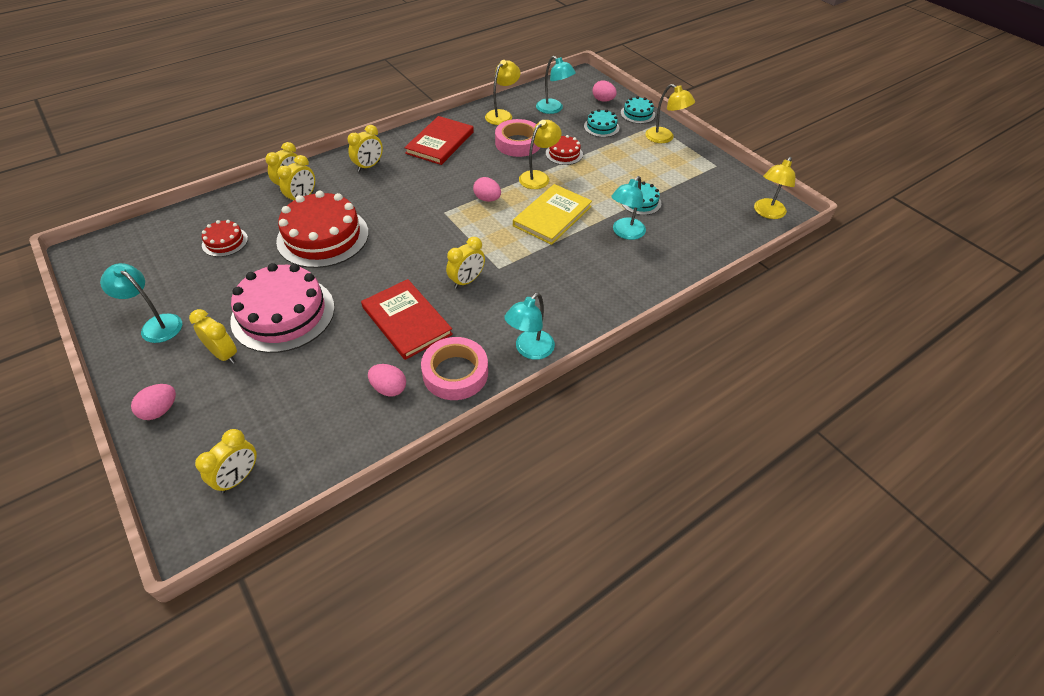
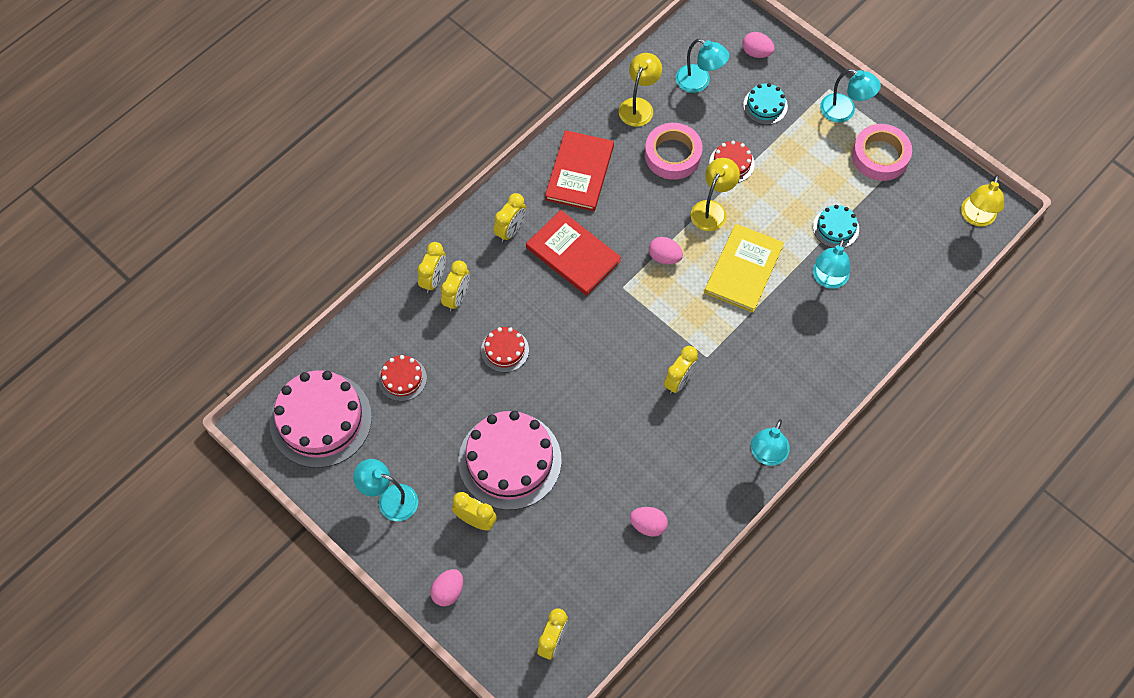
camera: 10 degrees left, 15 degrees up
red cake [276,191,369,268] -> red cake [481,327,529,372], size x0.48
red book [361,279,453,360] -> red book moved to [526,210,621,296]
pink tape [421,337,488,400] -> pink tape moved to [852,124,912,181]
turquoise cake [621,96,655,124] -> none
yellow lamp [645,84,695,143] -> turquoise lamp [820,69,881,122]
none -> pink cake [270,370,372,468]

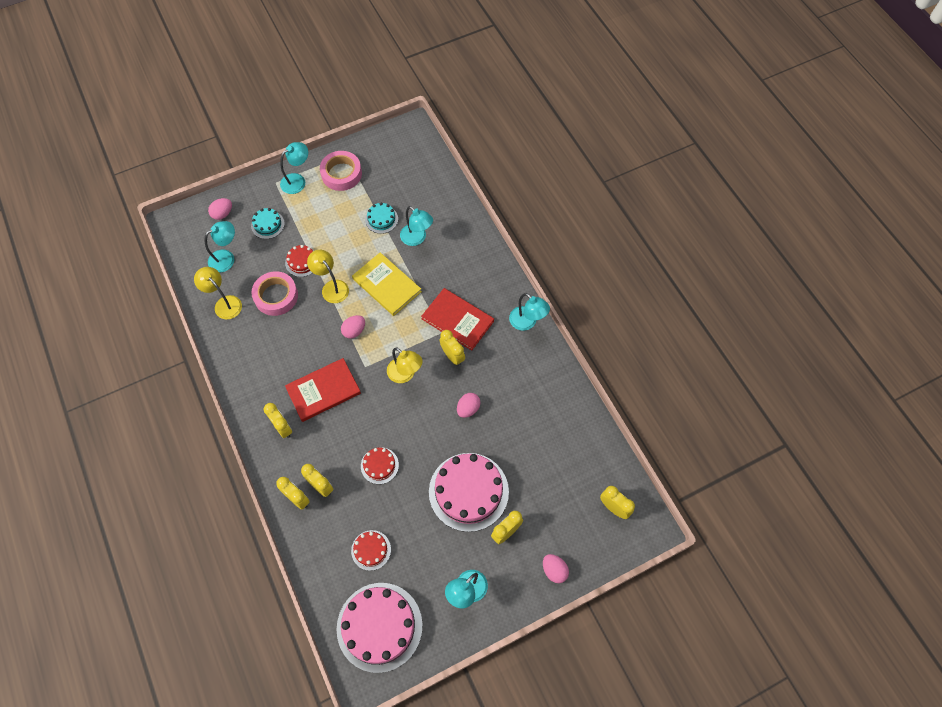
camera: 70 degrees left, 0 degrees up
red book [545,130,614,211] -> red book moved to [421,288,494,351]
pink egg [630,507,668,537] -> pink egg moved to [457,393,481,418]
yellow lamp [961,175,1004,226] -> yellow lamp moved to [387,347,423,383]

